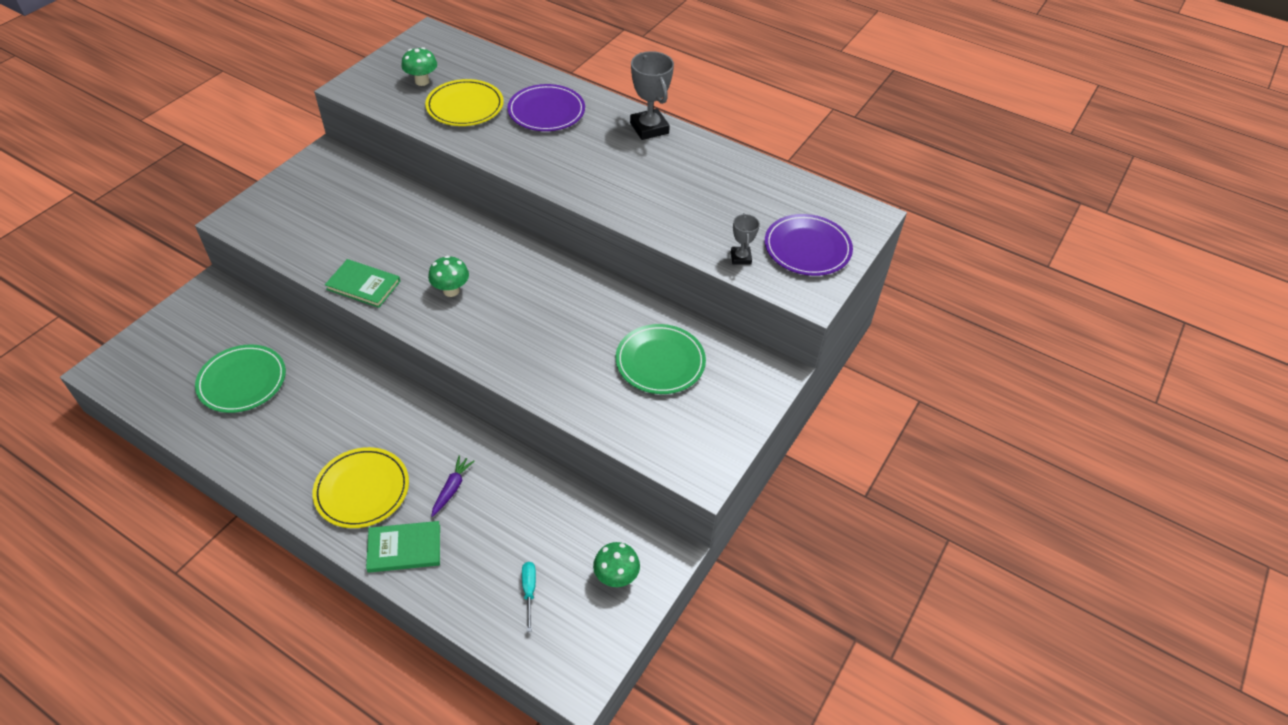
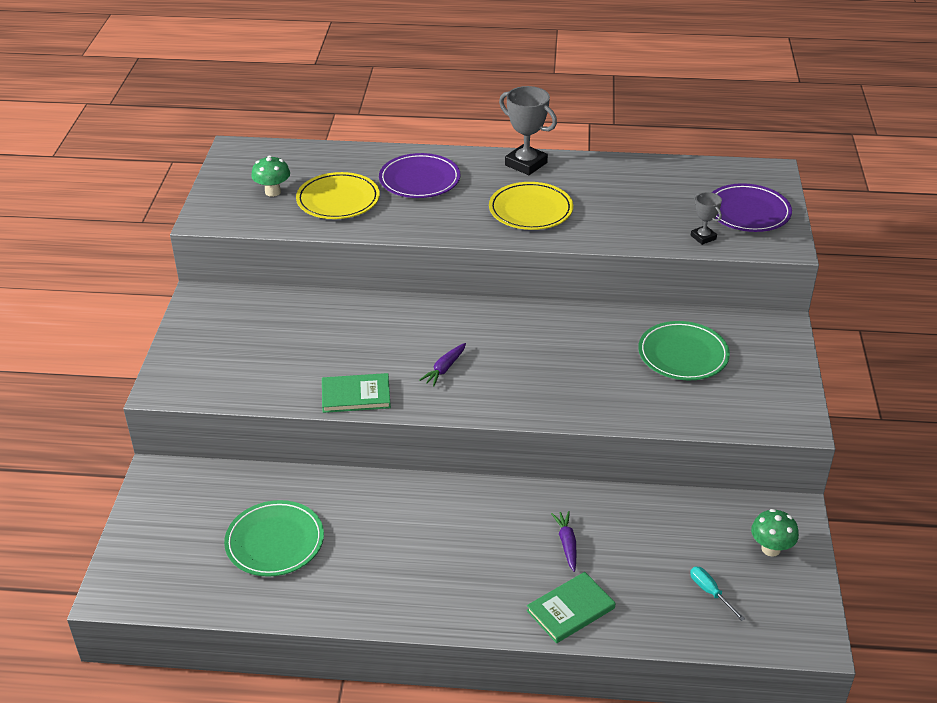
camera: 25 degrees left, 10 degrees down
yellow plate [313,447,409,528] -> yellow plate moved to [489,182,573,230]
green mushroom [428,256,469,297] -> purple carrot [419,343,466,386]

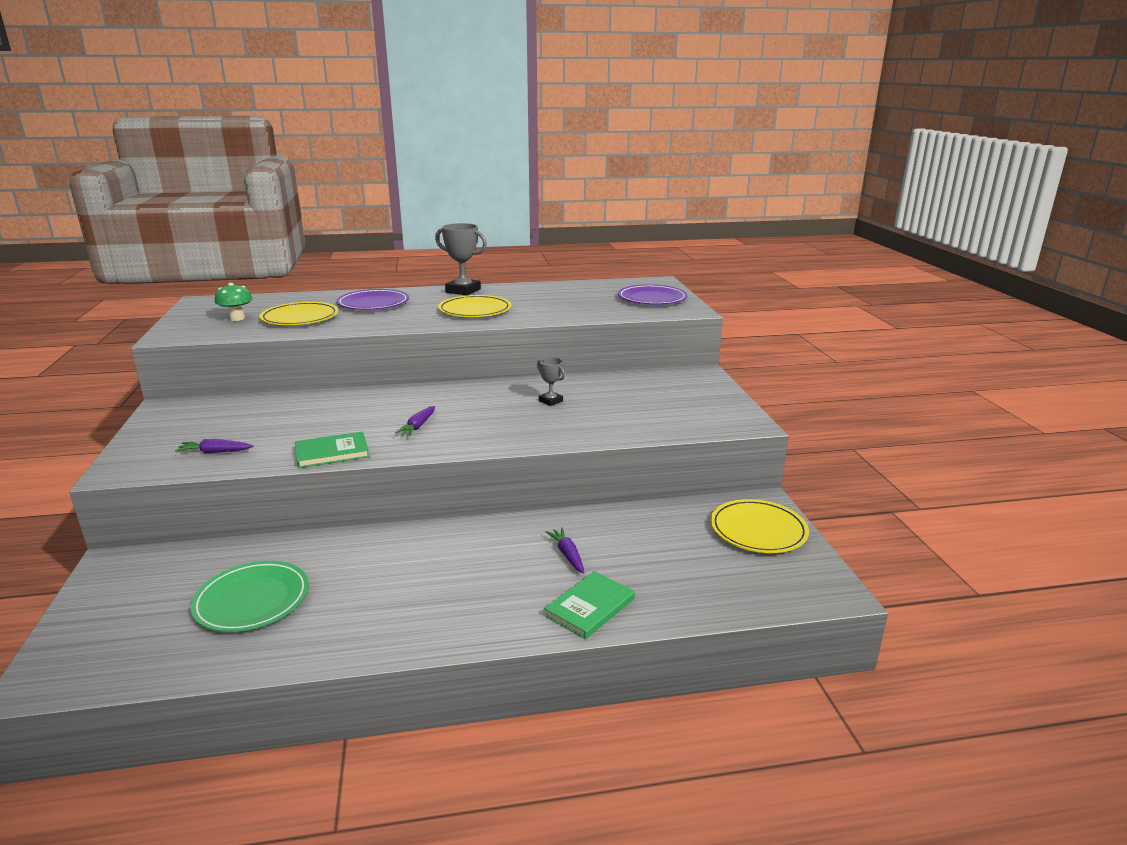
camera: 15 degrees left, 15 degrees down
green plate [638,321,730,380] -> none
turquoise screwdriver [690,566,745,621] -> none
grey trophy [691,192,722,245] -> grey trophy moved to [537,357,565,406]
green mushroom [751,509,799,557] -> yellow plate [711,499,809,553]
none -> purple carrot [175,439,254,453]

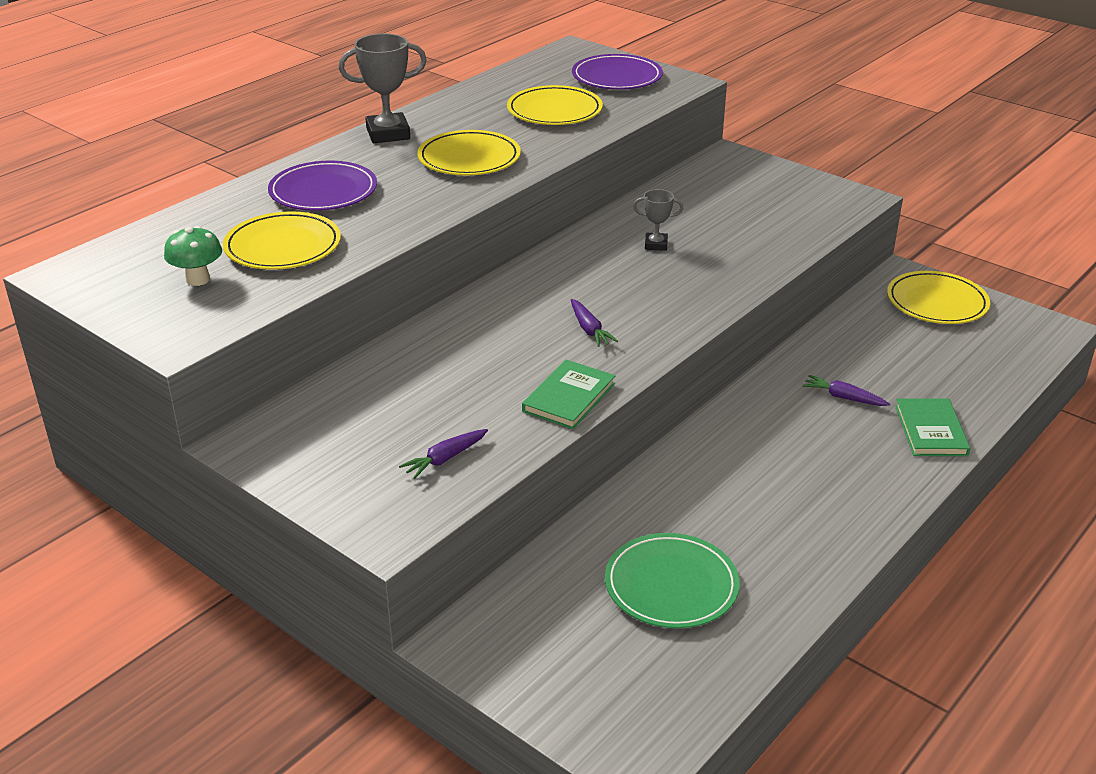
camera: 40 degrees left, 10 degrees up
none -> yellow plate [507,85,603,125]

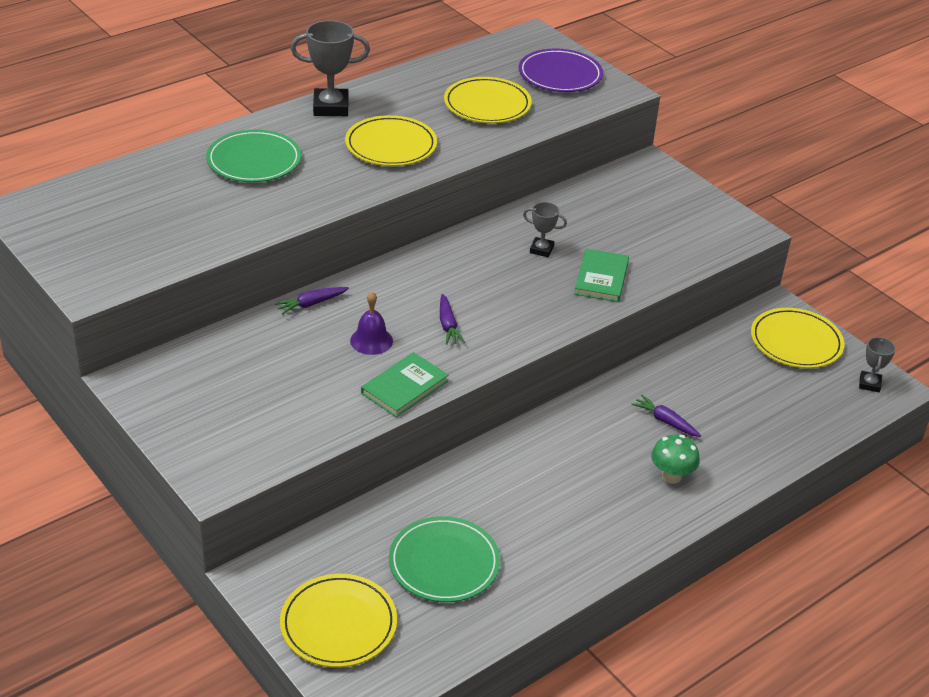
camera: 10 degrees right, 5 degrees up
green mushroom [164,226,222,286] -> green mushroom moved to [651,435,700,484]
yellow plate [223,211,341,270] -> yellow plate moved to [280,574,397,667]
purple plate [268,161,377,211] -> green plate [206,130,301,182]
purple carrot [399,429,488,479] -> purple carrot moved to [275,287,349,315]
green book [895,398,970,456] -> green book moved to [574,248,629,302]
none -> purple bell [350,292,393,355]
none -> grey trophy [859,337,896,393]

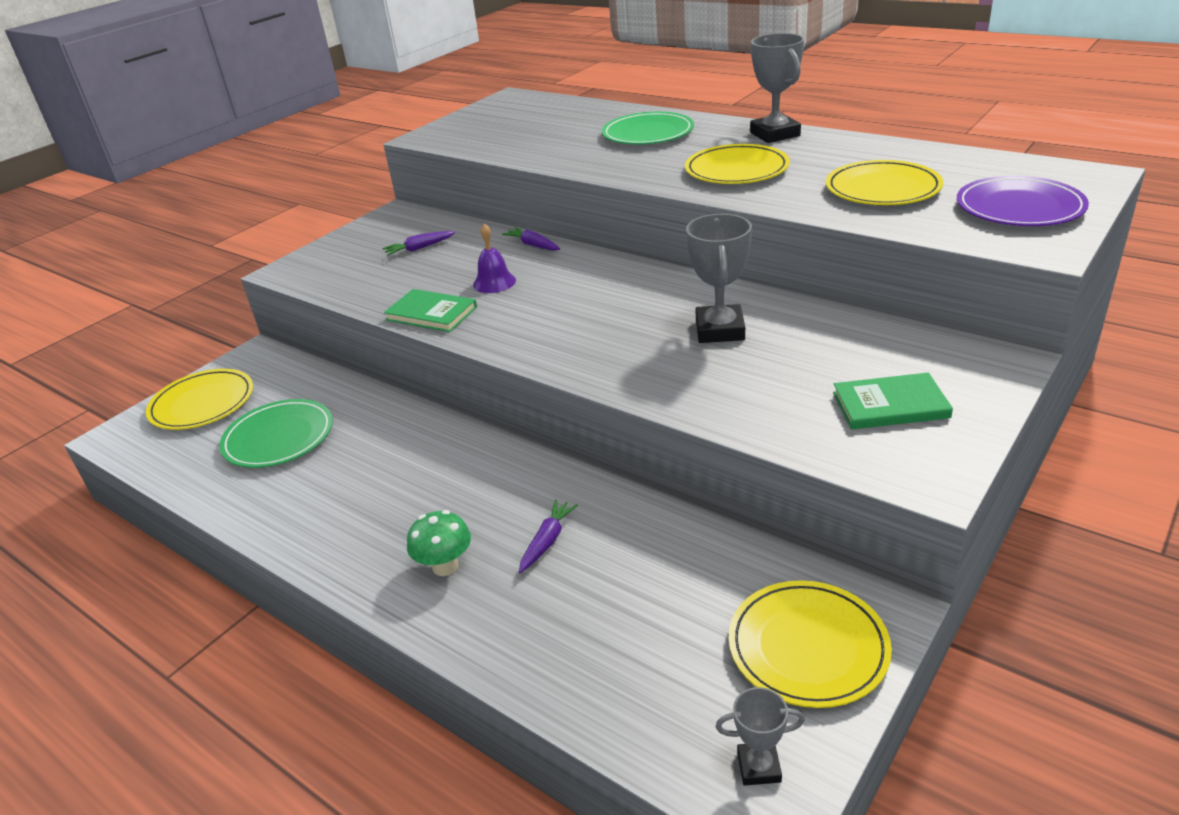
camera: 80 degrees right, 5 degrees down
purple carrot [440,294,465,345] -> purple carrot moved to [382,231,455,256]
grey trophy [523,202,567,257] -> grey trophy [686,214,752,343], size x1.80
green book [574,248,629,302] -> green book moved to [833,373,953,429]

